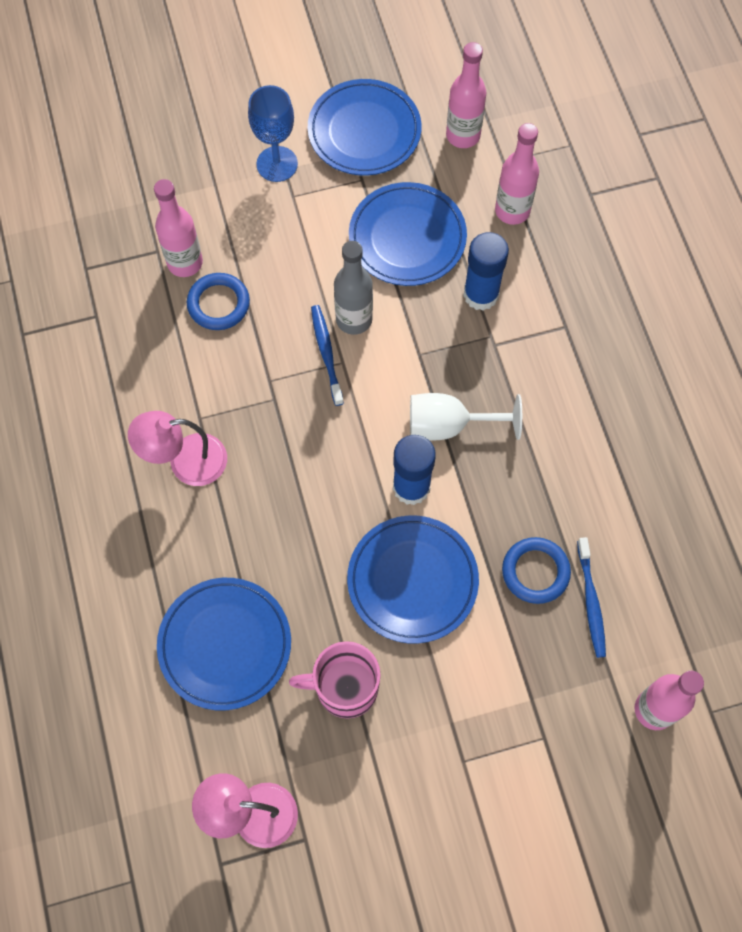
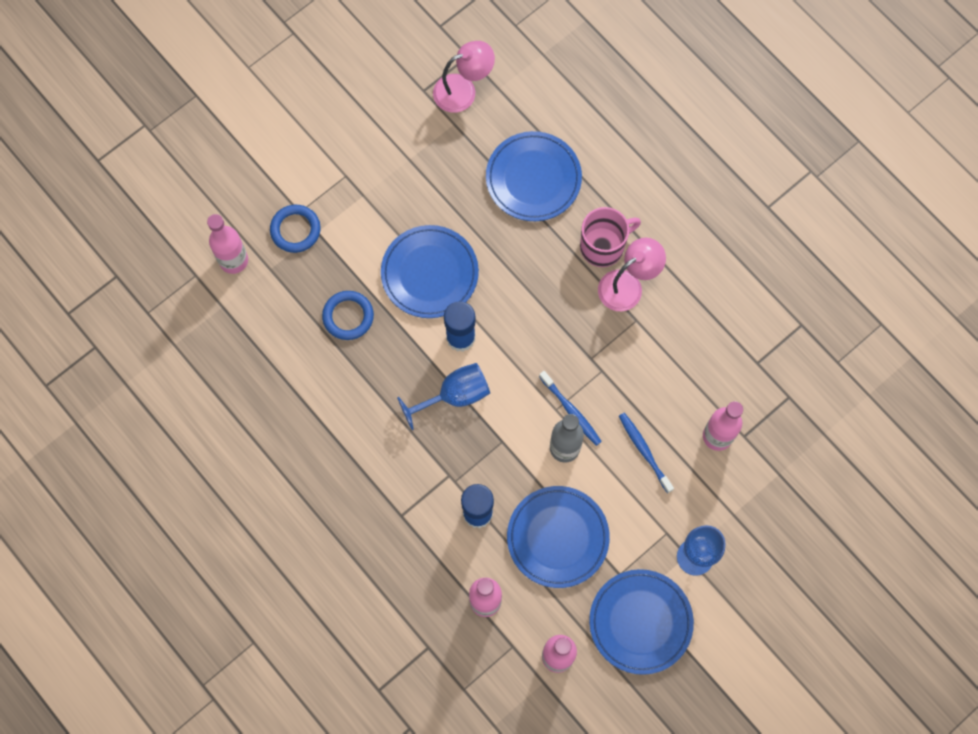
camera: 155 degrees right, 5 degrees up
blue ring [187,273,250,330] -> blue ring moved to [270,205,321,253]
pink mug [289,641,381,719] -> pink mug moved to [580,207,641,267]
white goblet [410,393,522,440] -> blue goblet [397,363,490,430]
blue toothbrush [577,537,606,658] -> blue toothbrush moved to [619,413,674,493]

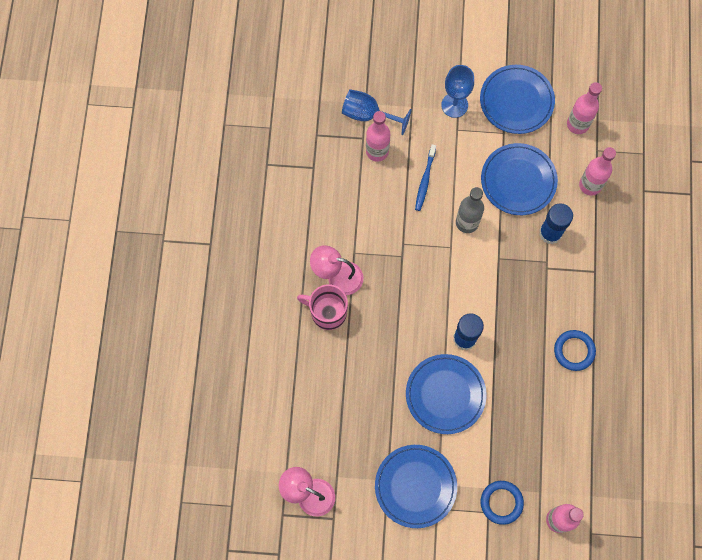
camera: 135 degrees left, 0 degrees up
blue ring [322,291,374,340] -> blue ring moved to [554,330,596,371]
blue goblet [397,363,490,430] -> blue goblet moved to [342,89,412,135]
blue plate [486,131,582,221] -> blue plate moved to [375,445,457,528]
blue toothbrush [539,371,602,446] -> none

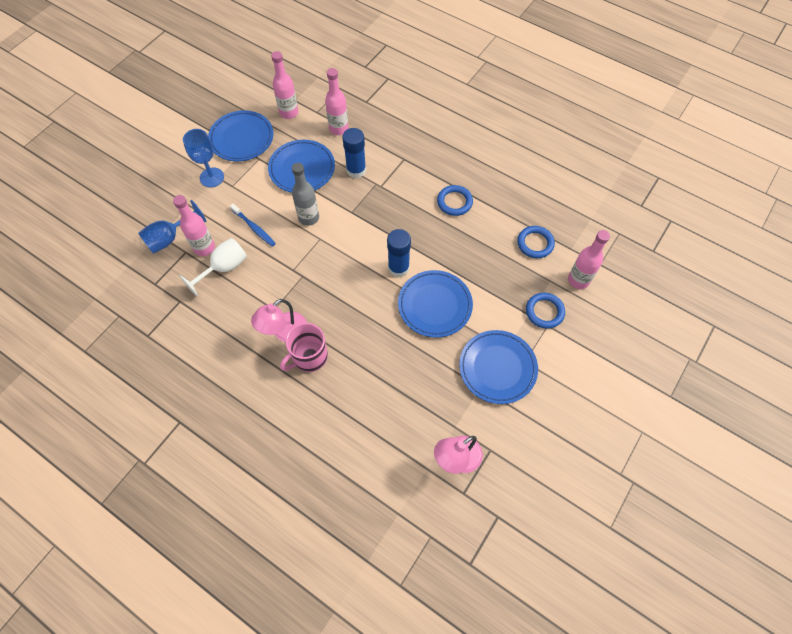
camera: 60 degrees left, 10 degrees down
none -> white goblet [179,238,247,297]
none -> blue ring [517,226,555,258]

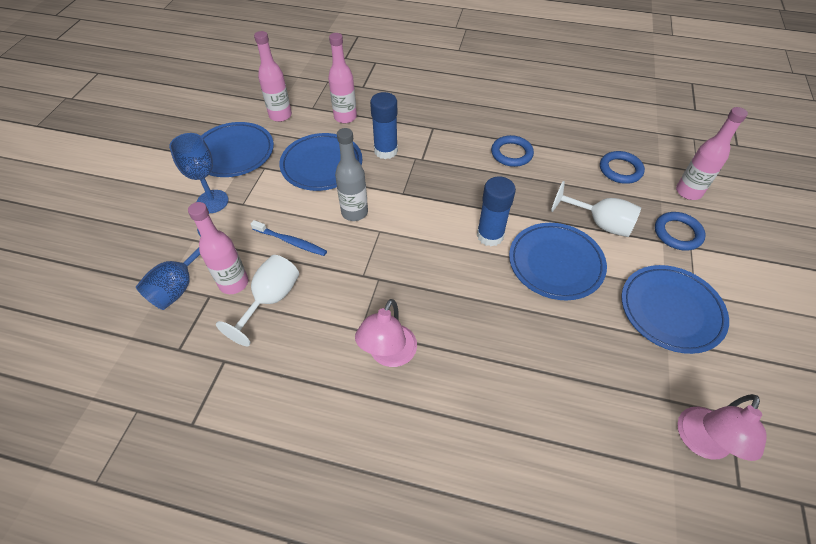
camera: 20 degrees left, 10 degrees down
pink mug [280,323,328,372] -> none
none -> white goblet [551,181,641,237]

